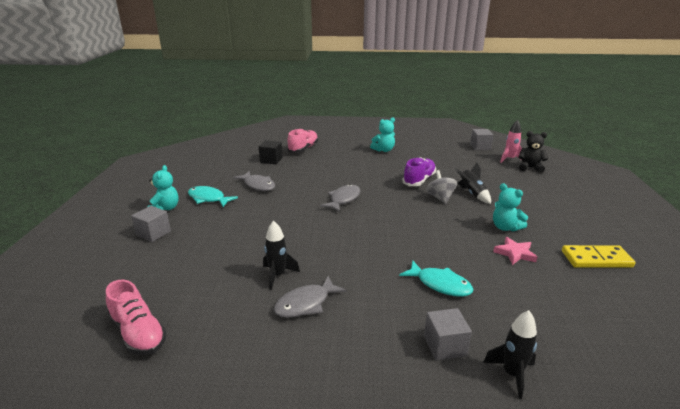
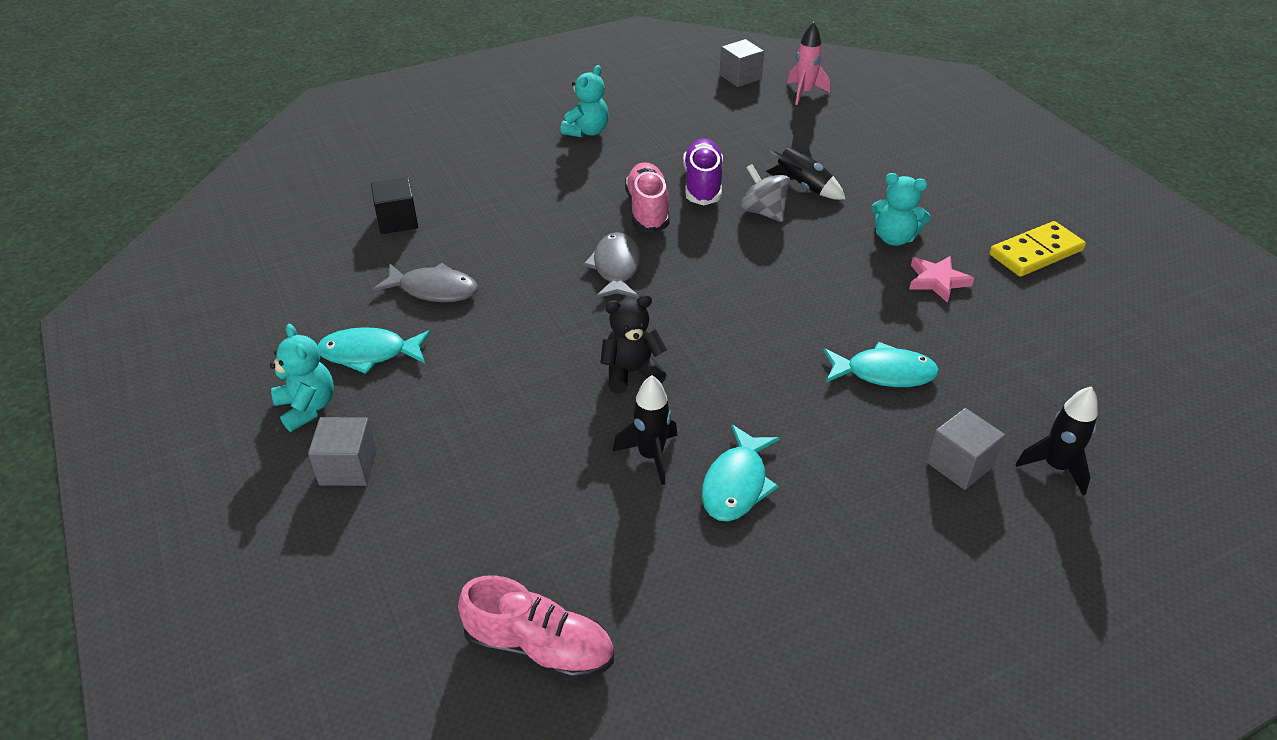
camera: 30 degrees left, 15 degrees up
grey fish [274,276,347,318] -> turquoise fish [702,425,779,521]
pink shoe [287,128,318,153] -> pink shoe moved to [625,162,670,233]
black teddy bear [518,131,548,173] -> black teddy bear moved to [600,294,667,393]

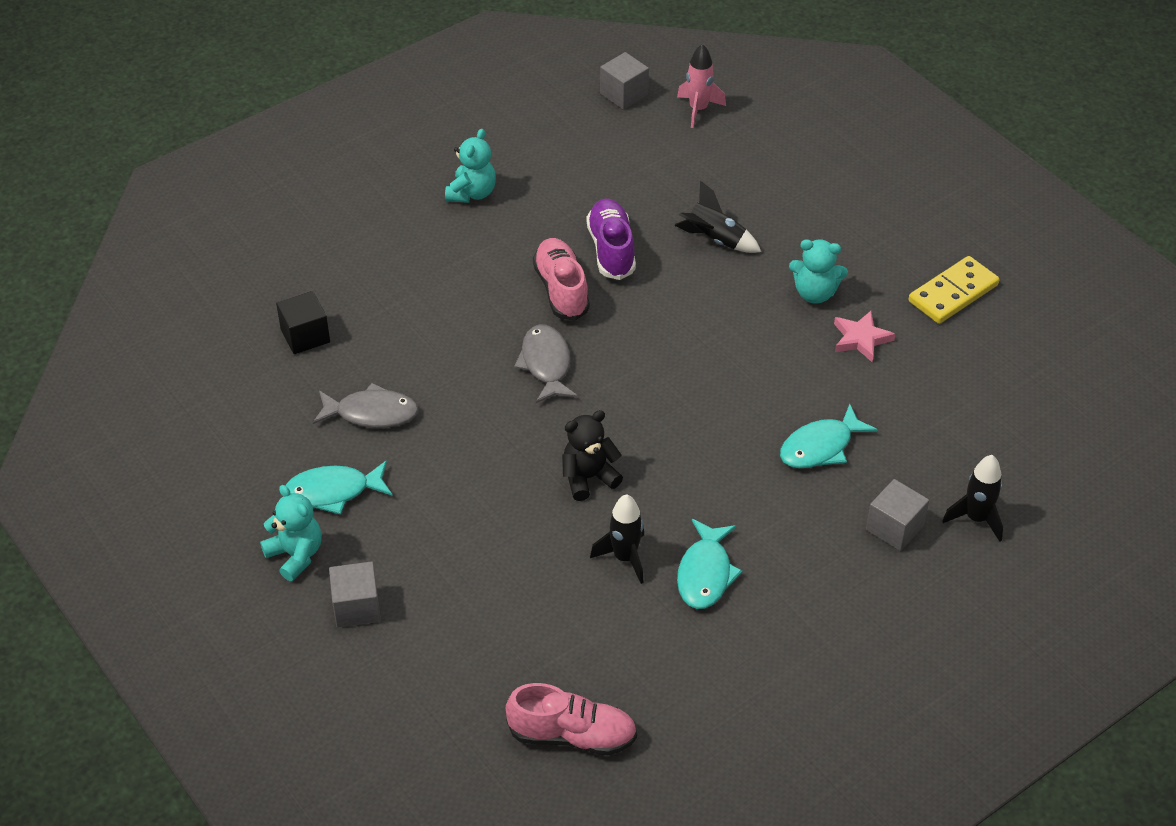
camera: 10 degrees left, 5 degrees up
grey spinning top [741,164,790,222] -> none
turquoise fish [823,342,939,387] -> turquoise fish turned 150 degrees clockwise [780,404,878,468]

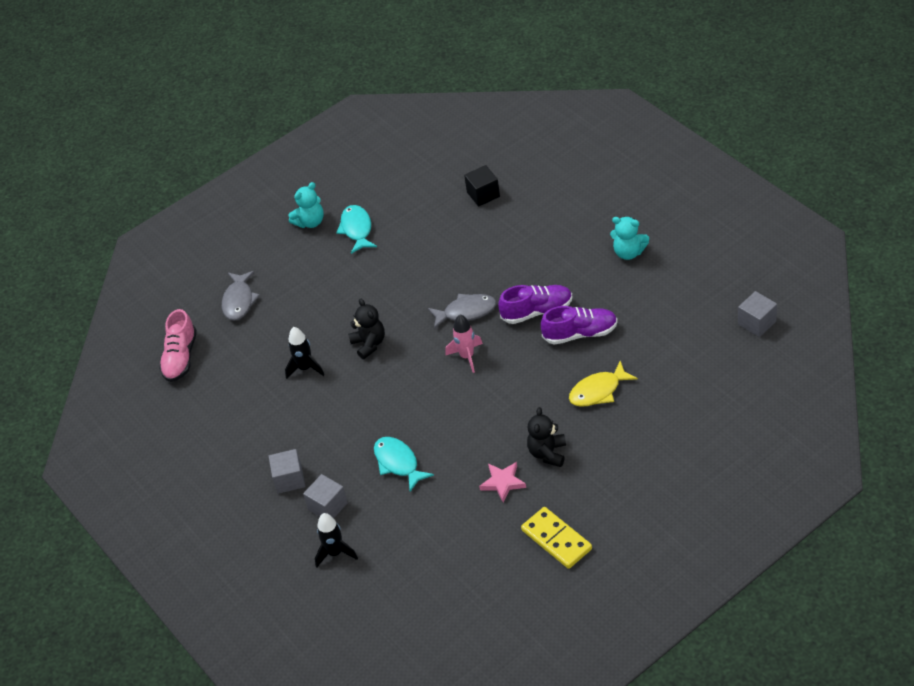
camera: 95 degrees right, 0 degrees up
grey fish [313,383,419,428] -> grey fish moved to [222,271,260,321]
grey cube [329,561,381,628] -> grey cube moved to [269,449,305,494]
pink shoe [533,238,590,321] -> purple shoe [498,285,572,324]
black rocket [674,181,761,253] -> yellow fish [569,361,638,407]
pink rocket [677,44,726,128] -> pink rocket moved to [445,314,483,373]
turquoise fish [677,519,742,609] -> none
turquoise teddy bear [789,239,848,304] -> black teddy bear [527,407,566,467]

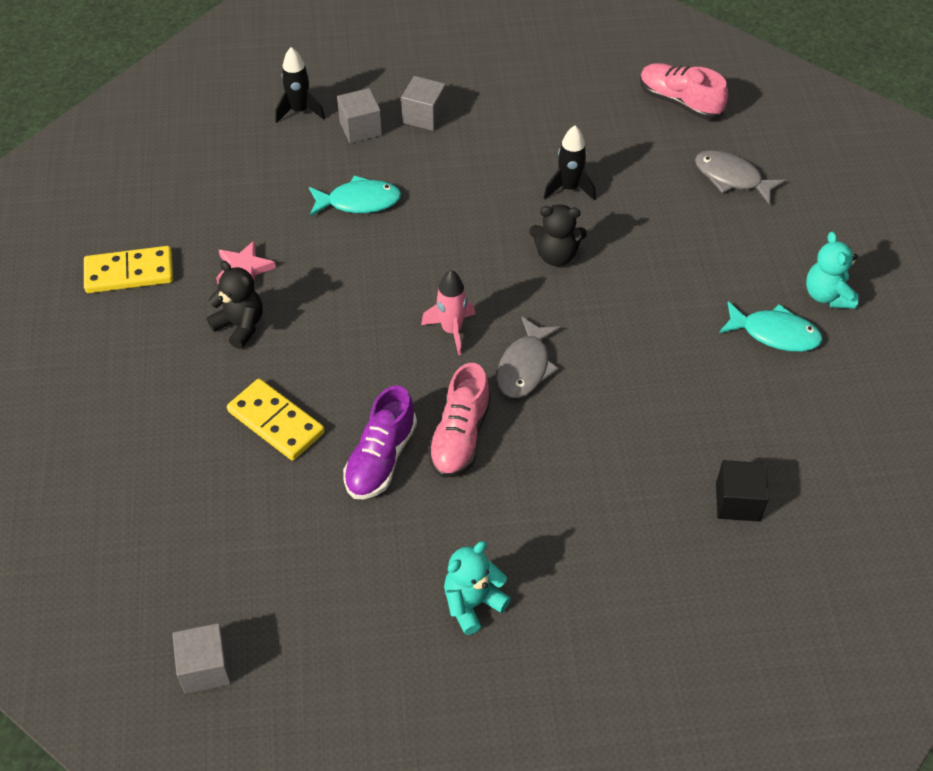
camera: 115 degrees right, 5 degrees up
purple shoe [498,285,572,324] -> pink shoe [428,363,491,478]
yellow fish [569,361,638,407] -> yellow domino [227,379,325,461]

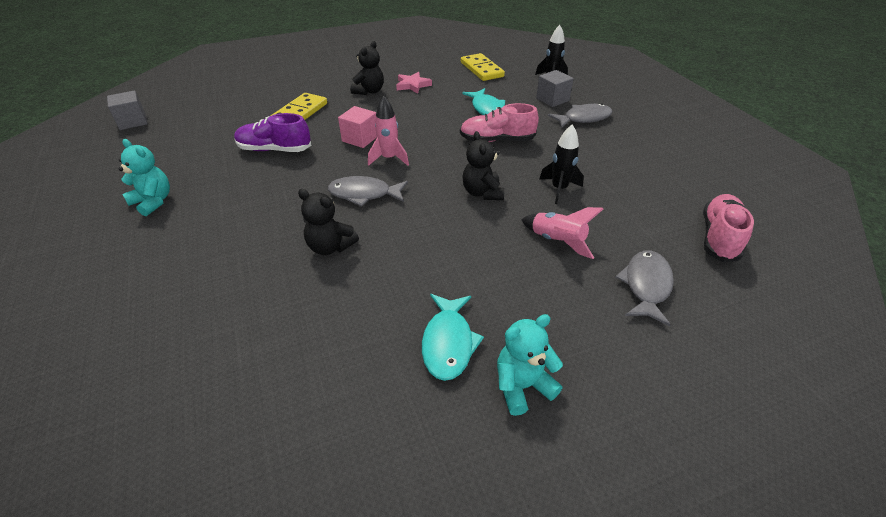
camera: 75 degrees right, 10 degrees down
yellow domino [84,246,173,293] -> yellow domino moved to [461,53,505,81]
grey cube [401,76,446,131] -> grey fish [548,104,612,128]
pink shoe [428,363,491,478] -> pink shoe moved to [460,103,539,142]
black cube [716,460,768,522] -> none
none -> black teddy bear [298,189,359,255]
none -> pink cube [338,106,377,148]
none -> pink rocket [521,207,603,259]

